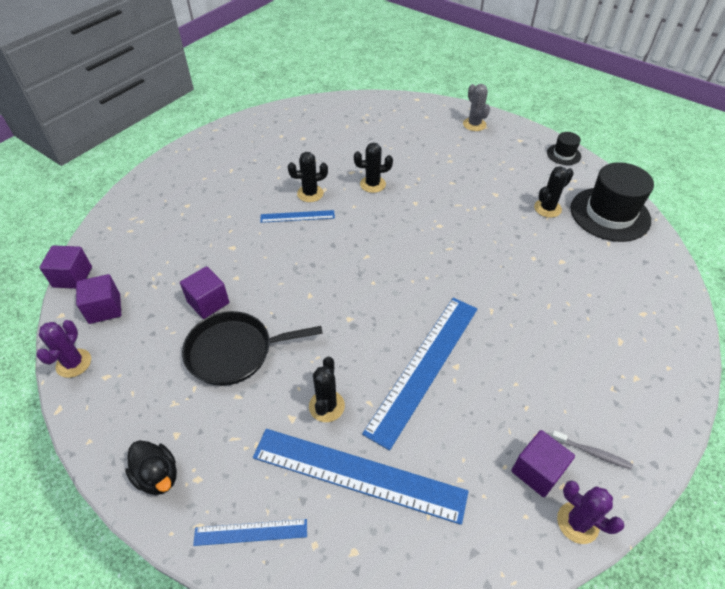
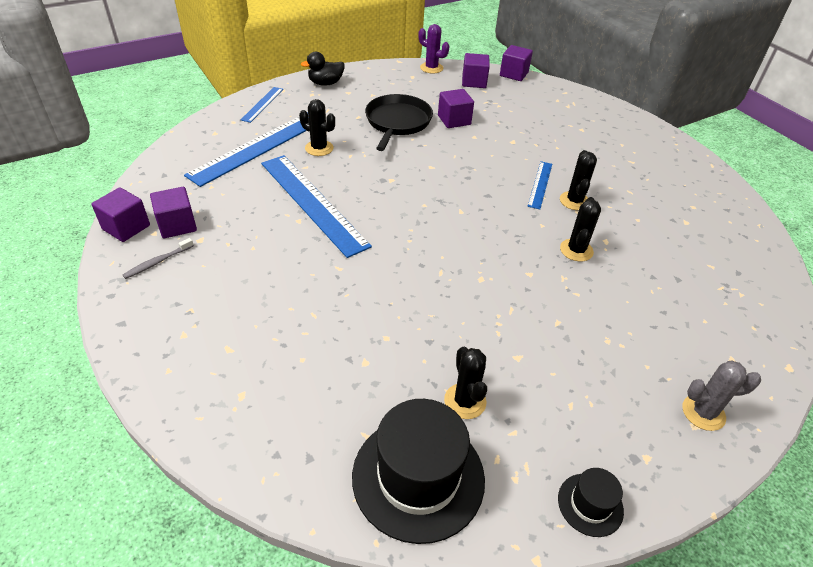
camera: 110 degrees right, 5 degrees down
purple cactus [557,480,624,544] -> purple cube [92,187,150,242]

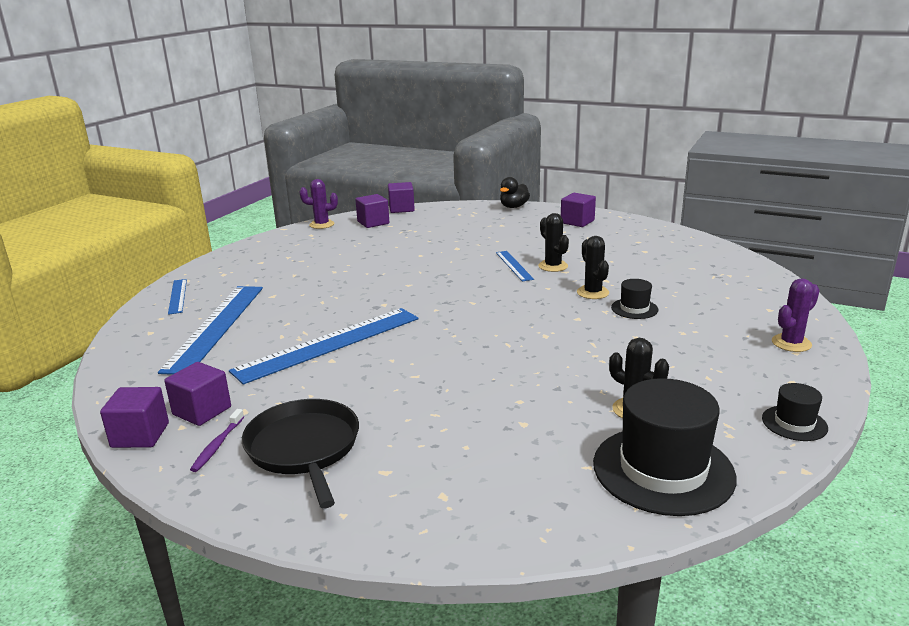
camera: 30 degrees left, 20 degrees down
grey toothbrush [123,238,194,279] -> purple toothbrush [190,409,244,472]
blue ruler [261,155,372,258] -> blue ruler turned 60 degrees counterclockwise [229,308,419,385]
black cactus [299,99,335,156] -> none
black duck [301,52,345,86] -> black duck moved to [500,177,530,208]
black pan [365,94,433,151] -> black pan moved to [242,399,359,508]
purple cube [438,89,474,128] -> purple cube moved to [561,193,596,227]
grey cactus [682,361,761,431] -> purple cactus [772,278,820,352]
none -> black hat [611,279,659,319]

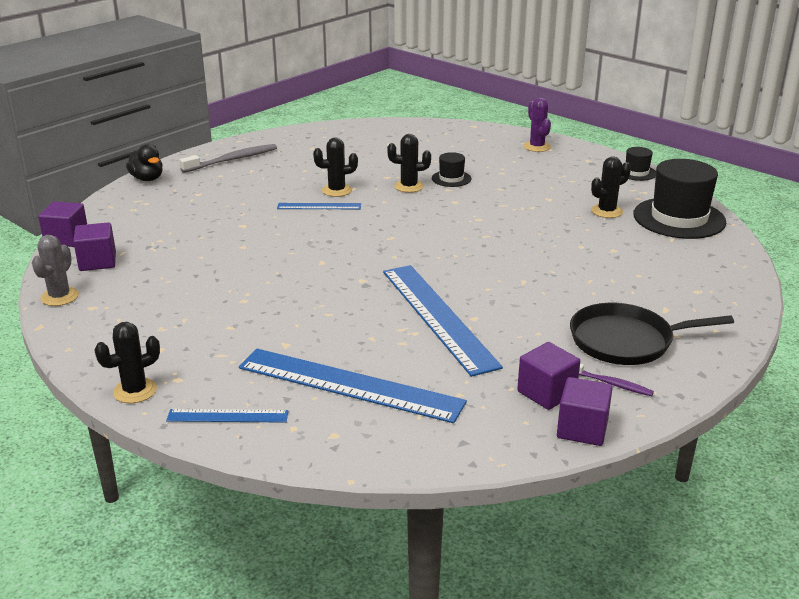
camera: 75 degrees left, 5 degrees up
purple cactus [299,179,338,229] -> grey cactus [32,235,79,306]
purple cube [561,193,596,227] -> grey toothbrush [179,144,277,173]
none -> black cactus [94,322,160,403]

